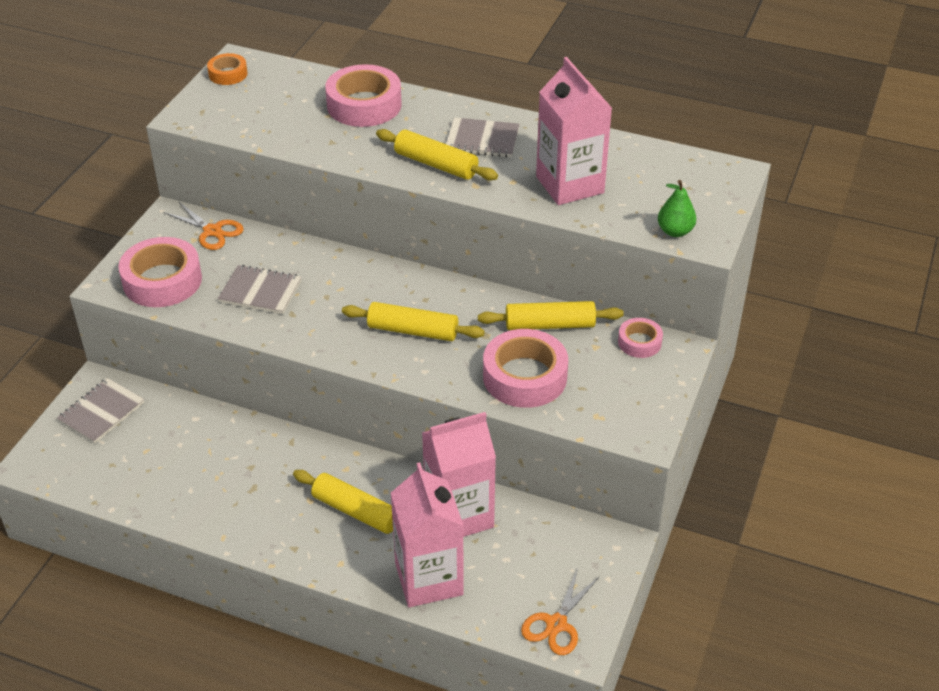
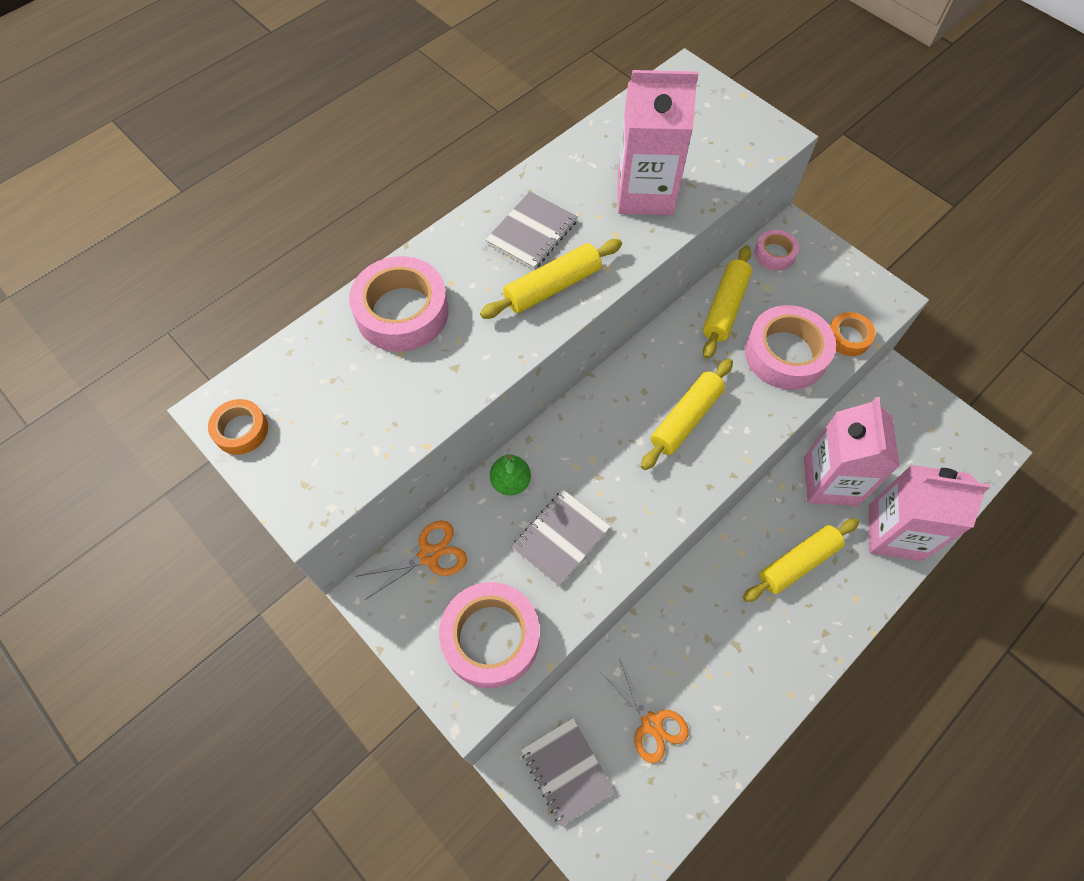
camera: 65 degrees left, 20 degrees up
orange scissors [521,568,600,655] -> orange scissors moved to [601,658,689,764]
green pear [658,180,696,237] -> green pear moved to [490,454,531,495]
none -> orange tape [830,312,875,356]

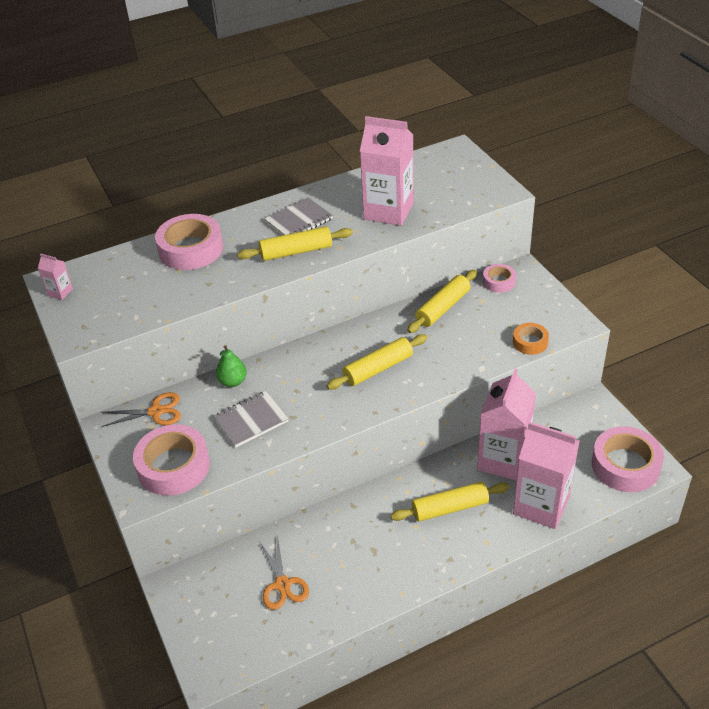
camera: 20 degrees right, 20 degrees down
orange tape [208,399,268,455] -> pink carton [38,253,73,300]
grey notebook [521,718,615,827] -> none
pink tape [745,305,836,390] -> pink tape moved to [592,426,664,492]

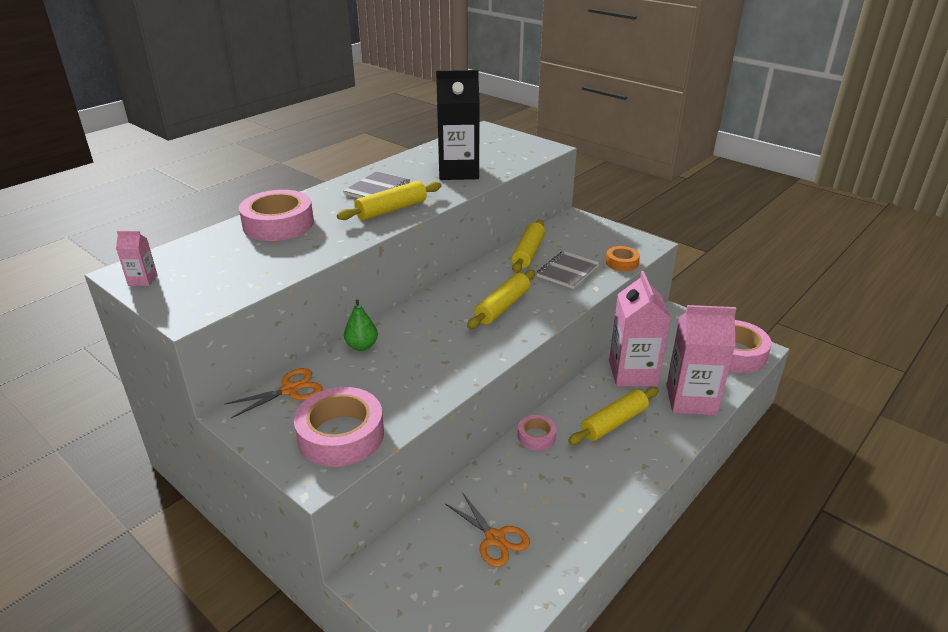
camera: 25 degrees left, 10 degrees down
grey notebook [213,391,289,448] -> grey notebook moved to [536,251,600,289]
pink carton [360,116,414,226] -> black carton [436,70,480,180]
pink tape [483,264,516,293] -> pink tape moved to [518,415,557,450]

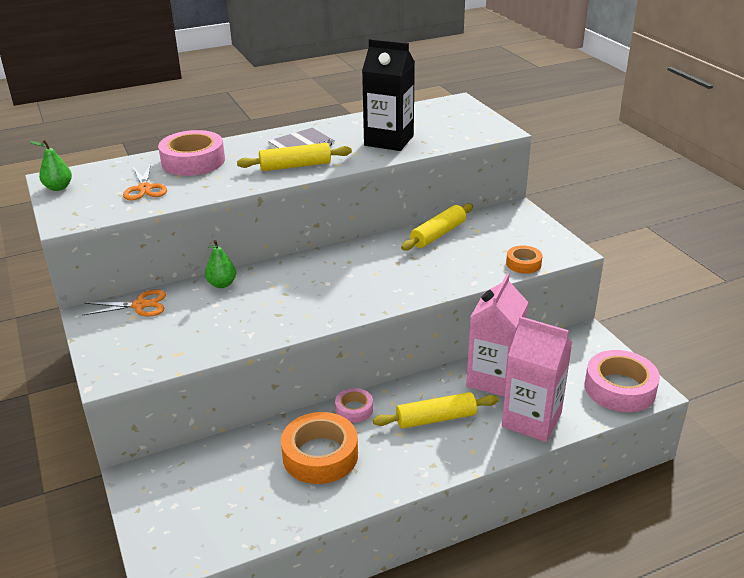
camera: 25 degrees right, 0 degrees up
pink carton [116,231,157,286] -> green pear [29,140,72,191]
pink tape [294,387,384,467] -> none
orange scissors [445,492,530,567] -> orange scissors moved to [123,163,167,201]
yellow rolling pin [467,270,535,329] -> none
grey notebook [536,251,600,289] -> none
none -> orange tape [281,412,358,484]

